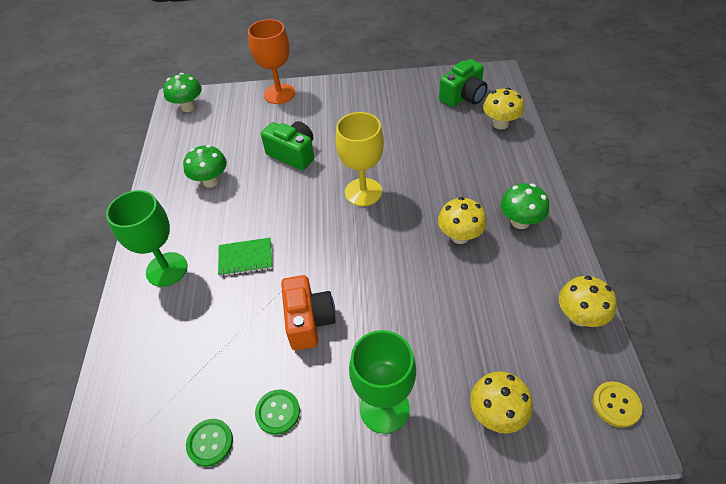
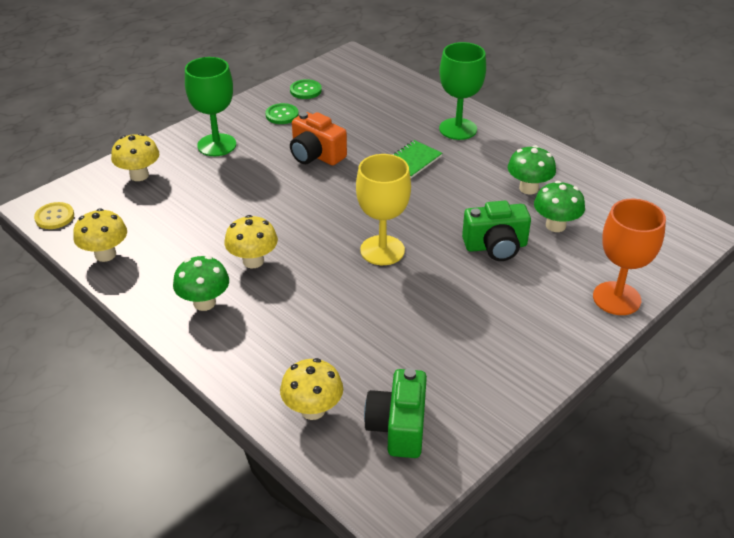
camera: 135 degrees right, 10 degrees down
green mushroom [163,73,202,112] -> green mushroom moved to [534,181,585,232]

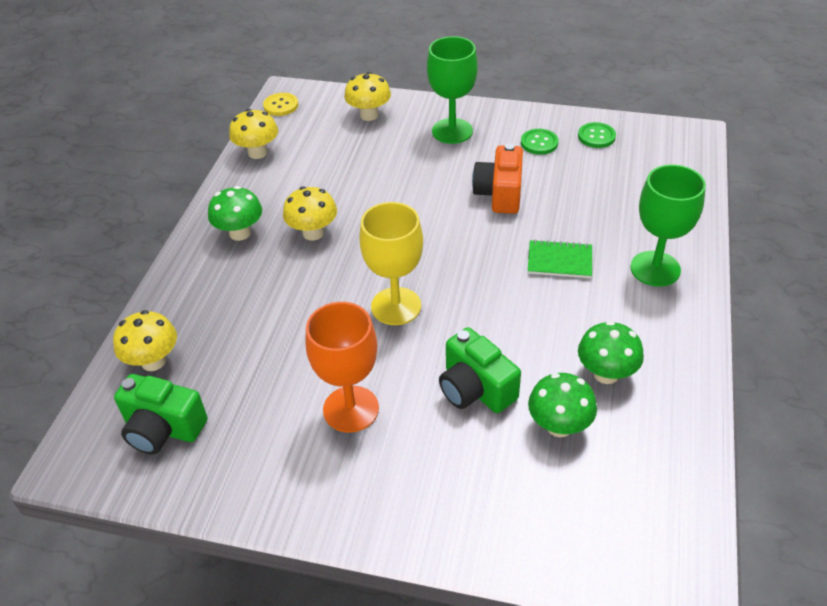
camera: 60 degrees right, 5 degrees up
green camera [364,368,427,458] -> green camera turned 135 degrees counterclockwise [114,374,208,454]
orange goblet [593,199,666,315] -> orange goblet moved to [305,302,379,433]

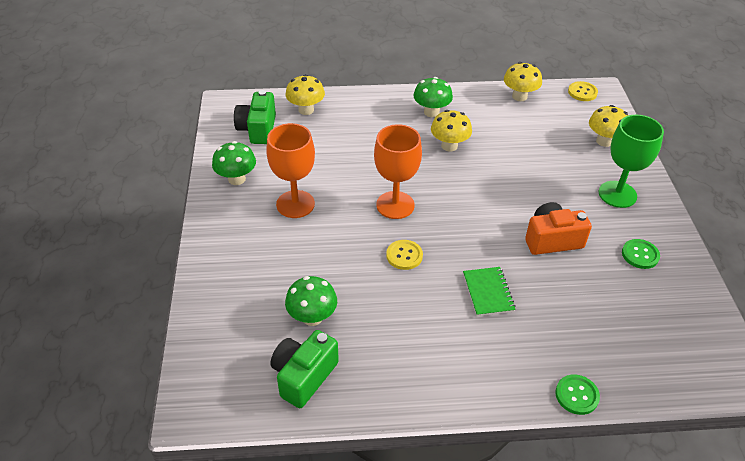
camera: 70 degrees right, 0 degrees up
yellow goblet [359,202,423,325] -> orange goblet [374,124,422,219]
green camera [439,327,521,413] -> green camera moved to [271,330,339,408]
green button [578,122,616,148] -> green button moved to [555,374,600,415]
green mushroom [578,321,644,384] -> green mushroom moved to [212,141,256,185]
green goblet [630,165,706,287] -> none
none -> yellow button [386,240,423,270]

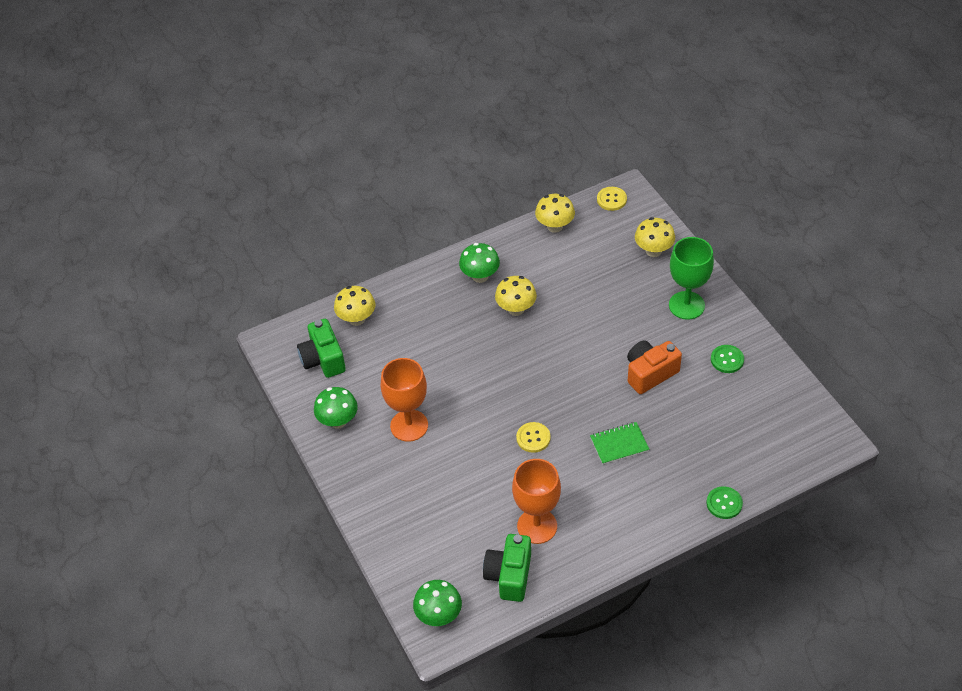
camera: 20 degrees left, 5 degrees up
green mushroom [285,276,337,326] -> green mushroom moved to [413,580,462,626]
orange goblet [374,124,422,219] -> orange goblet moved to [512,459,561,544]
green notebook [463,267,516,316] -> green notebook turned 75 degrees counterclockwise [590,422,649,465]

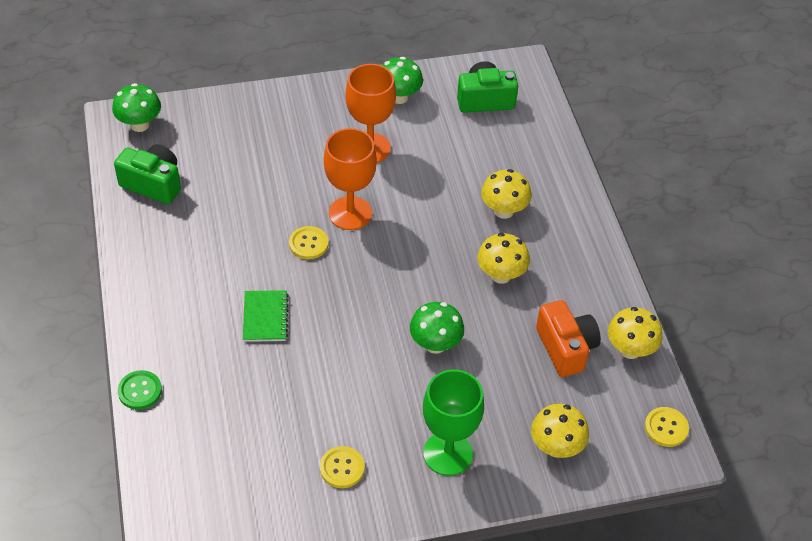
camera: 100 degrees right, 0 degrees up
yellow mushroom [334,286,375,326] -> yellow mushroom moved to [481,169,532,219]
green mushroom [459,243,500,283] -> green mushroom moved to [410,302,464,354]
orange goblet [512,459,561,544] -> orange goblet moved to [324,128,377,230]
orange camera [627,341,682,394] -> orange camera moved to [536,300,601,377]
green button [711,345,744,373] -> yellow button [320,446,365,488]

